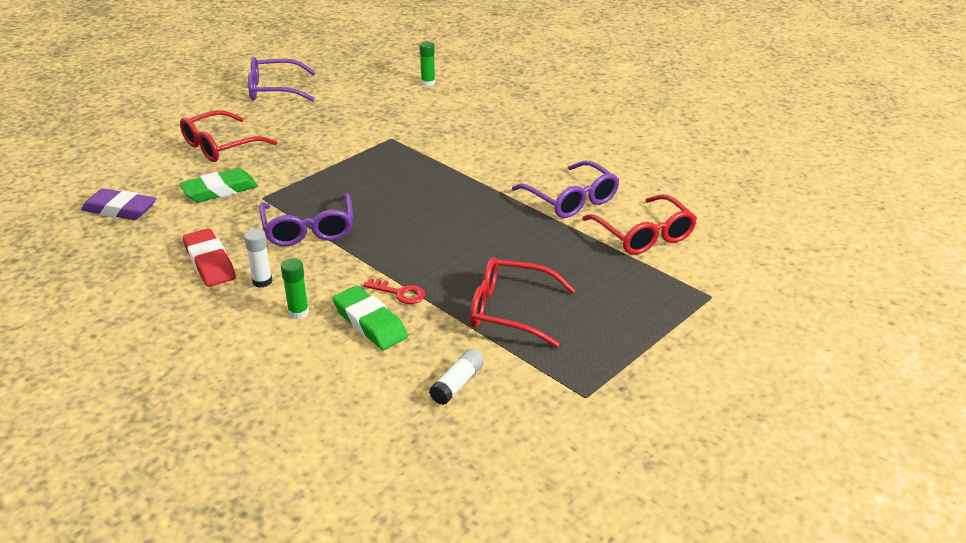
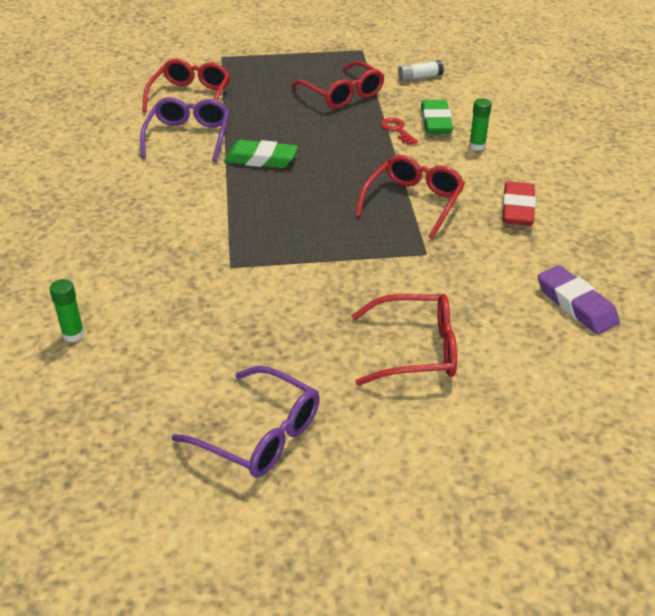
camera: 140 degrees left, 5 degrees up
green eraser [179,168,258,202] -> green eraser moved to [224,140,298,168]
white glue stick [244,229,273,288] -> none
purple glasses [259,193,353,246] -> red glasses [355,155,465,239]

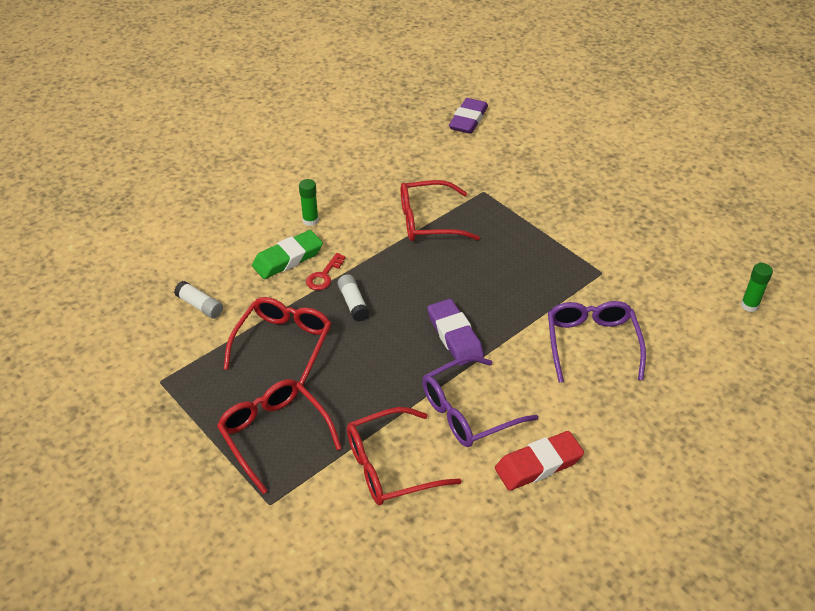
camera: 125 degrees left, 5 degrees up
purple glasses [172,366,320,478] -> purple glasses moved to [548,301,646,383]
green eraser [224,140,298,168] -> purple eraser [427,299,484,366]
red glasses [351,294,457,386] -> red glasses moved to [217,379,342,494]
red eraser [502,181,536,226] -> red eraser moved to [495,431,584,491]
none -> white glue stick [338,274,370,322]

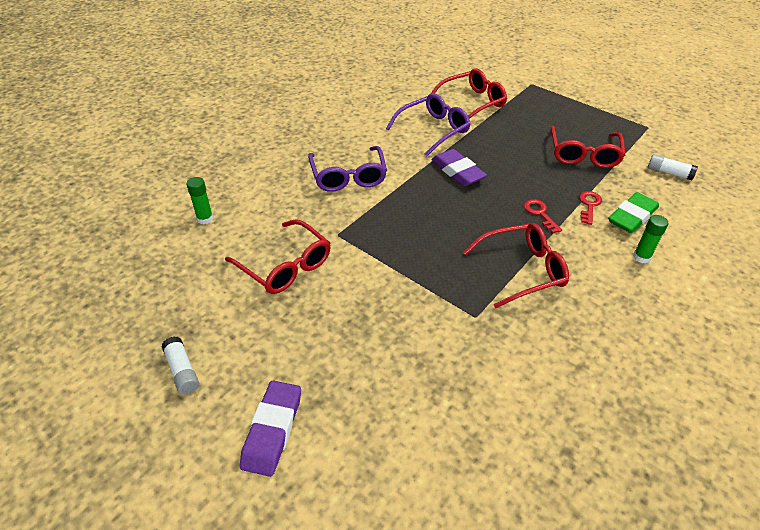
camera: 170 degrees right, 0 degrees up
red glasses [217,379,342,494] -> red glasses moved to [225,219,330,294]
white glue stick [338,274,370,322] -> white glue stick moved to [162,336,199,395]
purple eraser [449,98,488,134] -> purple eraser moved to [240,380,301,477]
red eraser [495,431,584,491] -> none
none -> red key [524,199,562,233]

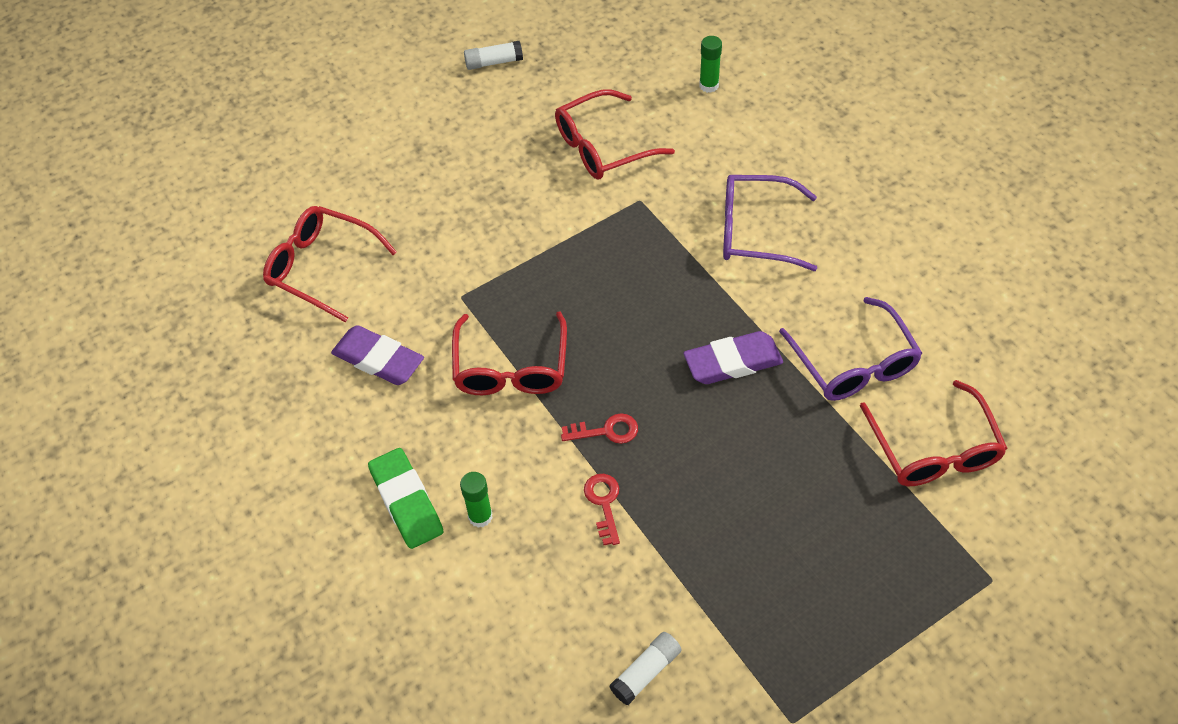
camera: 110 degrees right, 10 degrees up
purple eraser [240,380,301,477] -> purple eraser moved to [331,325,424,385]
red glasses [551,126,625,168] -> red glasses moved to [263,206,397,322]
red key [579,191,602,225] -> red key turned 135 degrees counterclockwise [584,474,620,545]
green eraser [608,192,659,233] -> green eraser moved to [368,448,444,549]

